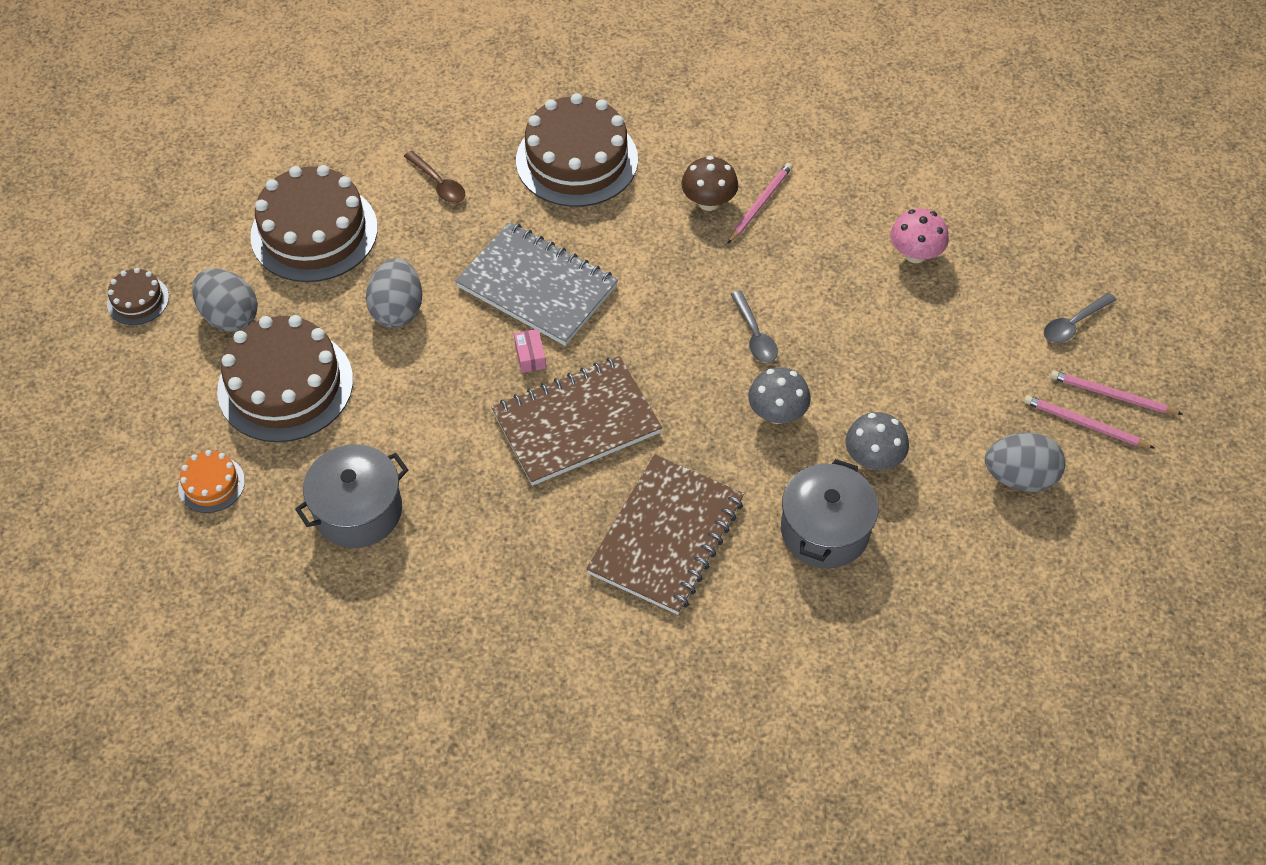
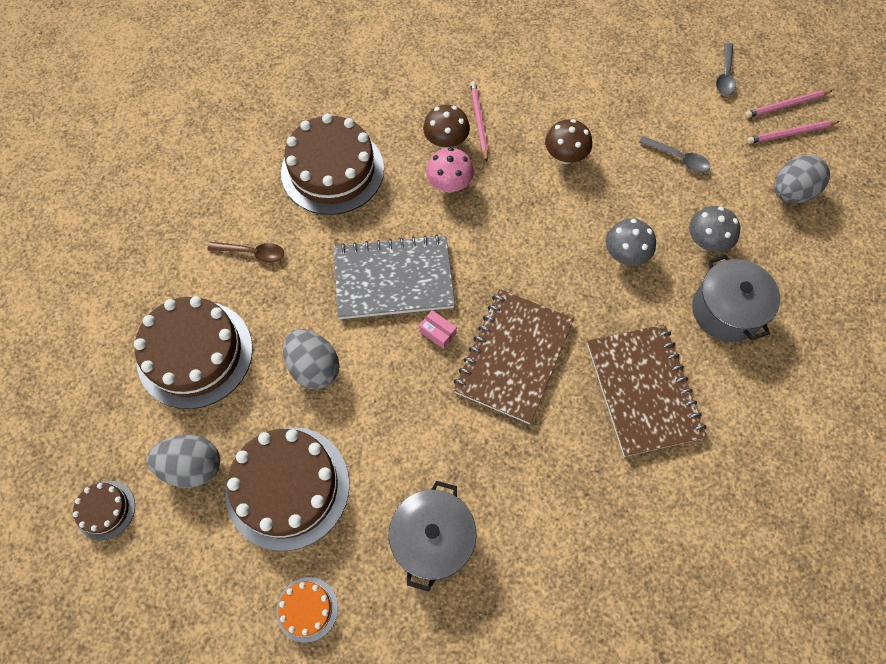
camera: 40 degrees left, 10 degrees up
grey spoon [731,291,778,363] -> grey spoon moved to [639,136,710,172]
pink mushroom [890,208,949,263] -> pink mushroom moved to [426,147,474,193]
none -> brown mushroom [545,119,592,164]

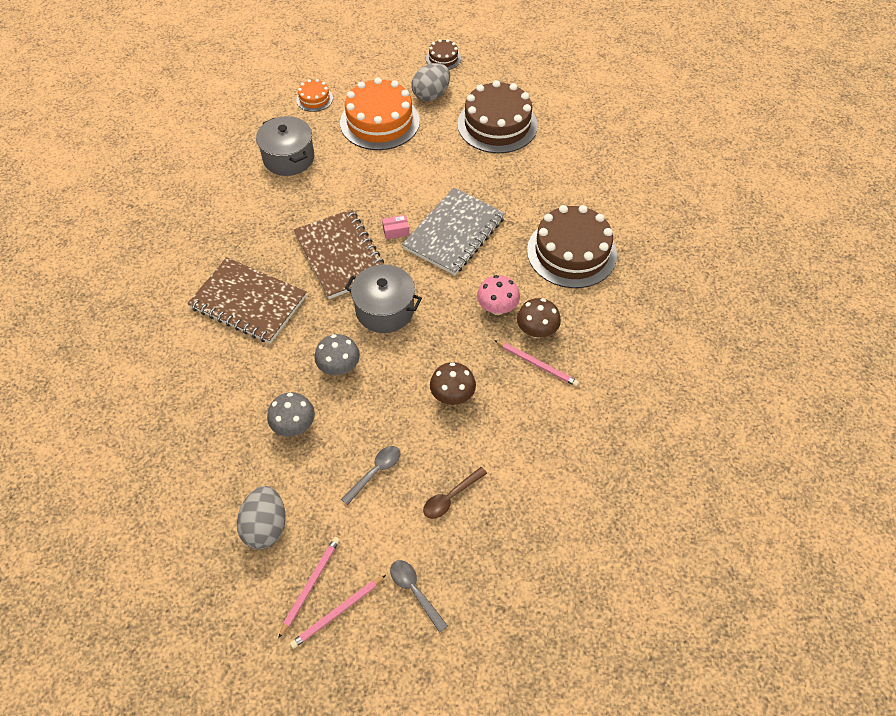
camera: 130 degrees right, 10 degrees down
brown spoon [208,242,284,263] -> brown spoon moved to [423,467,487,519]
brown cake [225,427,349,551] -> orange cake [340,77,420,150]
grey egg [283,329,339,390] -> none
grey spoon [639,136,710,172] -> grey spoon turned 150 degrees clockwise [341,446,400,505]
grey pot [692,255,780,342] -> grey pot moved to [345,264,422,333]
pink pencil [745,90,833,118] -> pink pencil turned 150 degrees counterclockwise [290,575,386,649]

